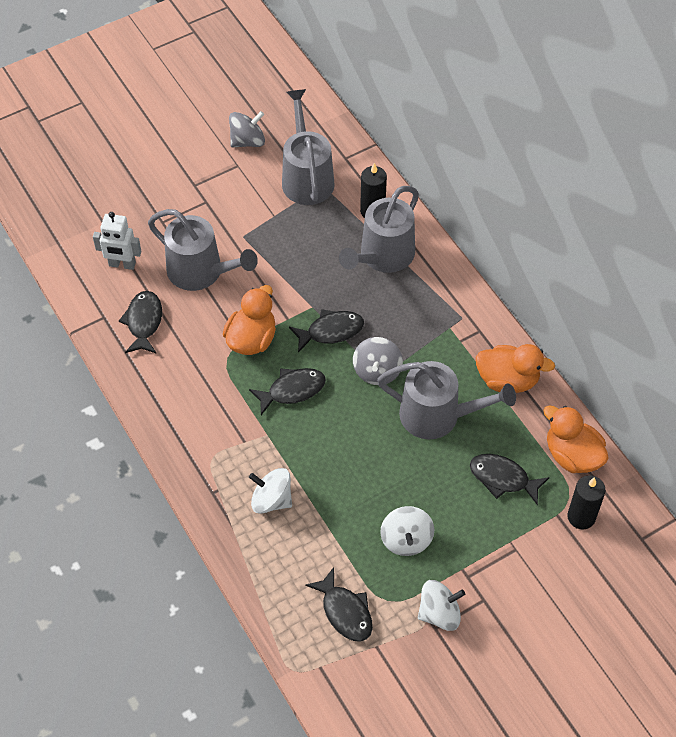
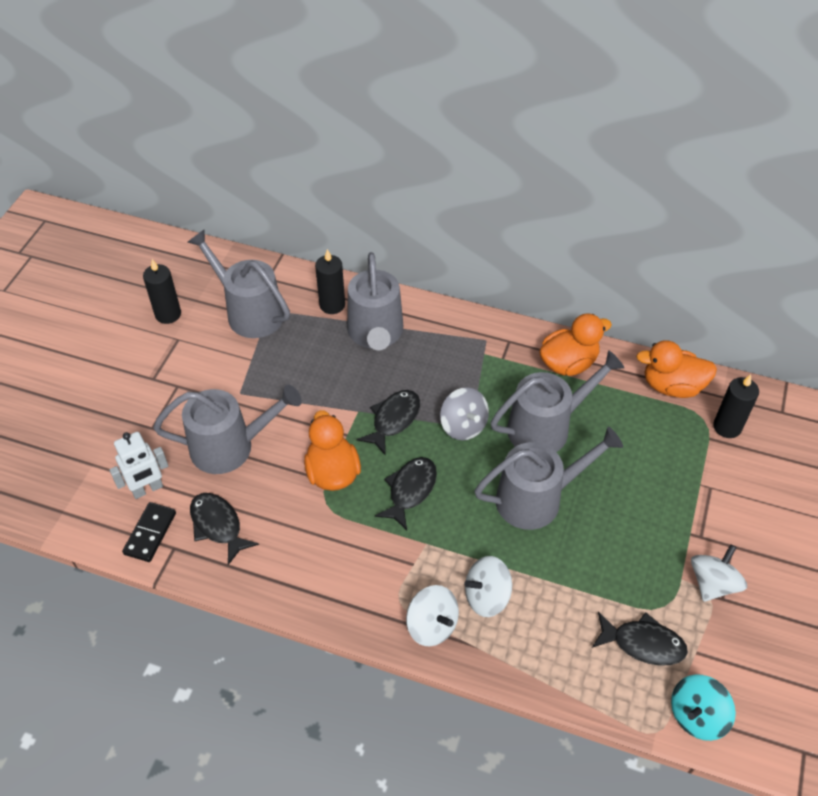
camera: 40 degrees left, 5 degrees down
grey spinning top [229,111,265,147] -> black candle [143,259,181,324]
white spinning top [380,506,434,556] -> white spinning top moved to [406,585,459,646]
black fish [470,454,550,506] -> none
none -> black domino [122,502,176,562]
none -> grey watering can [475,427,623,530]
none -> turquoise spinning top [671,675,736,741]

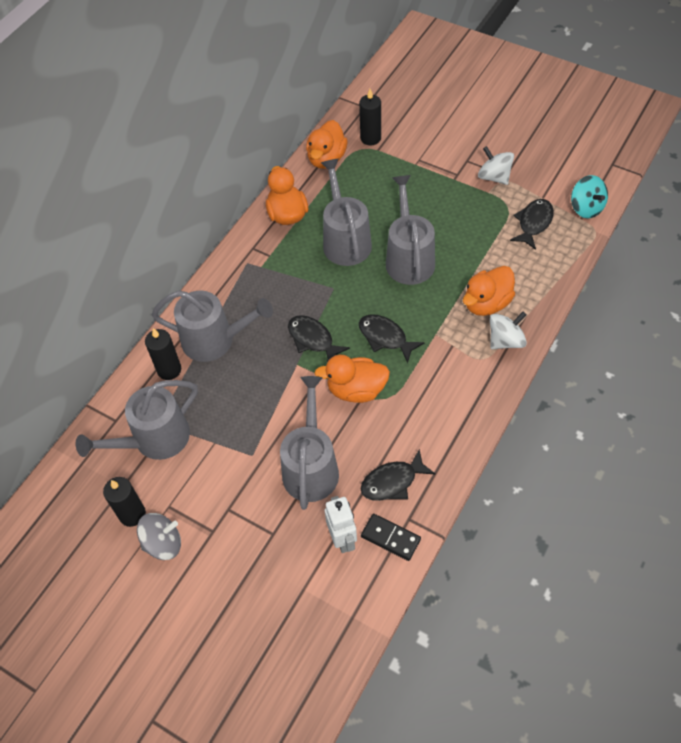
camera: 75 degrees left, 5 degrees up
grey spinning top [440,387,489,441] -> grey spinning top moved to [137,513,181,560]
white spinning top [464,556,512,617] -> orange duck [463,266,515,316]

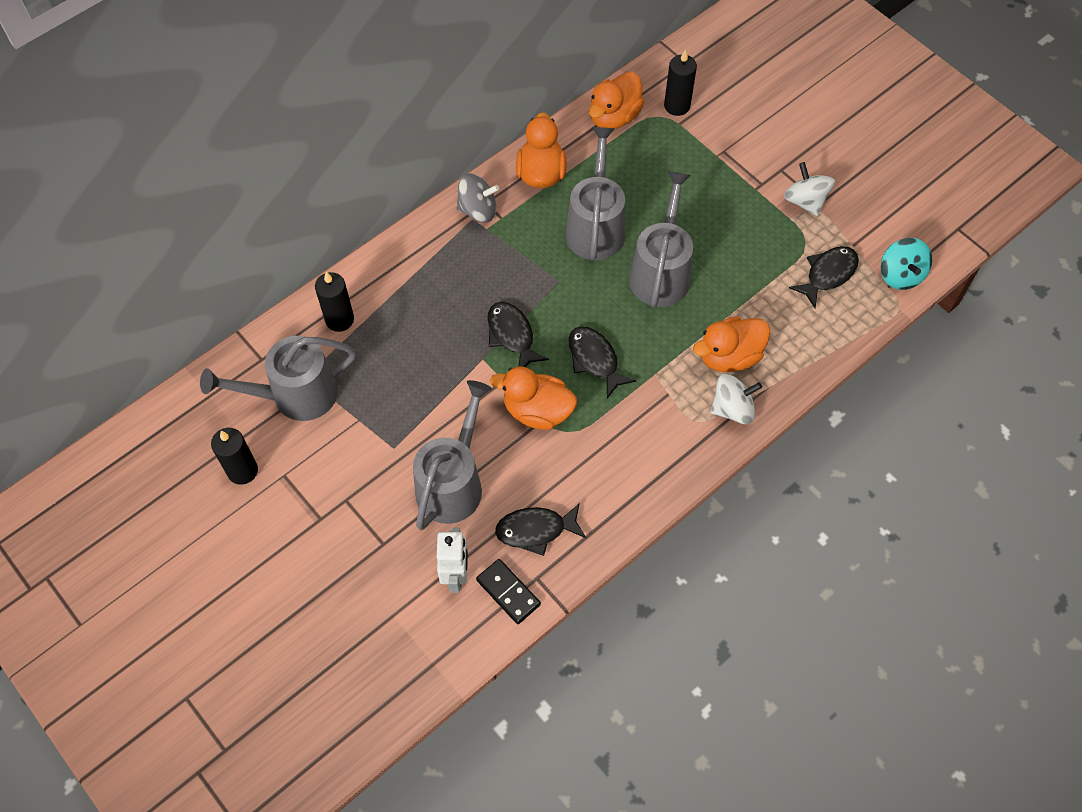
camera: 15 degrees right, 5 degrees up
grey spinning top [137,513,181,560] -> grey spinning top moved to [456,173,499,223]
grey watering can [152,291,273,362] -> none

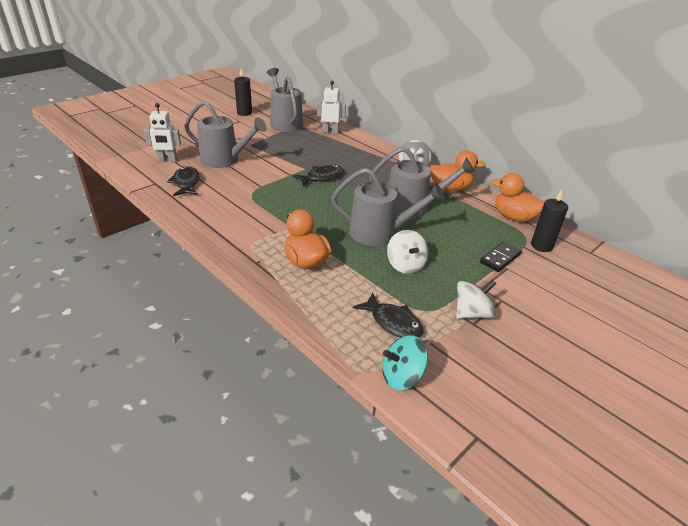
camera: 85 degrees right, 25 degrees down
black candle [315,272,354,332] -> white robot [317,80,346,134]
black domino [476,559,541,624] -> black domino moved to [480,241,522,272]
orange duck [490,367,577,430] -> none
black fish [568,326,636,398] -> none
white spinning top [710,373,762,424] -> white spinning top moved to [387,230,428,274]

